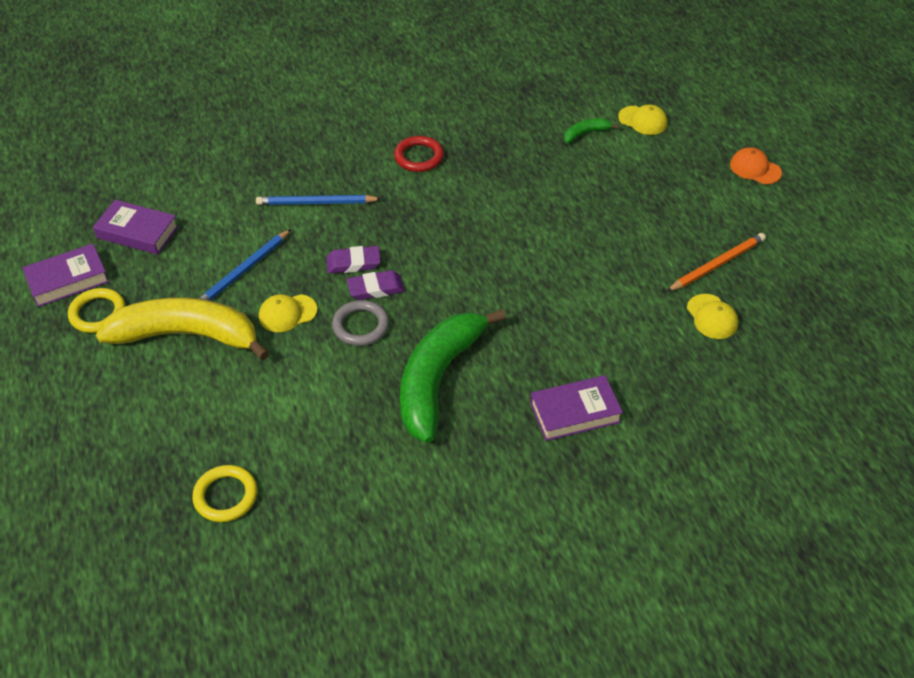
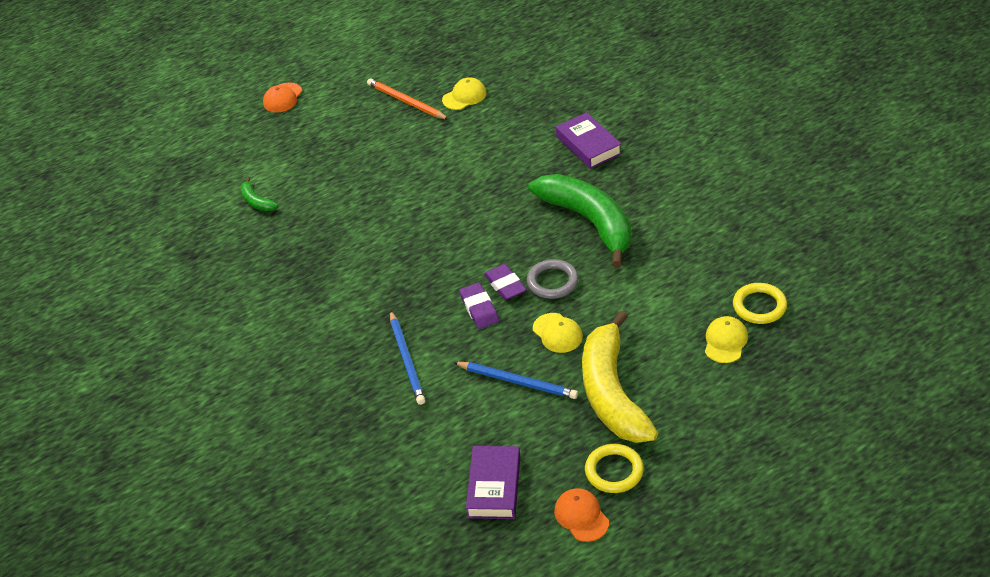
camera: 100 degrees left, 5 degrees down
purple book [22,243,109,307] -> orange cap [554,488,609,542]
red ring [394,136,444,172] -> none
green banana [400,309,506,443] -> green banana turned 135 degrees counterclockwise [528,174,631,268]
yellow cap [618,105,667,135] -> yellow cap moved to [705,316,748,363]

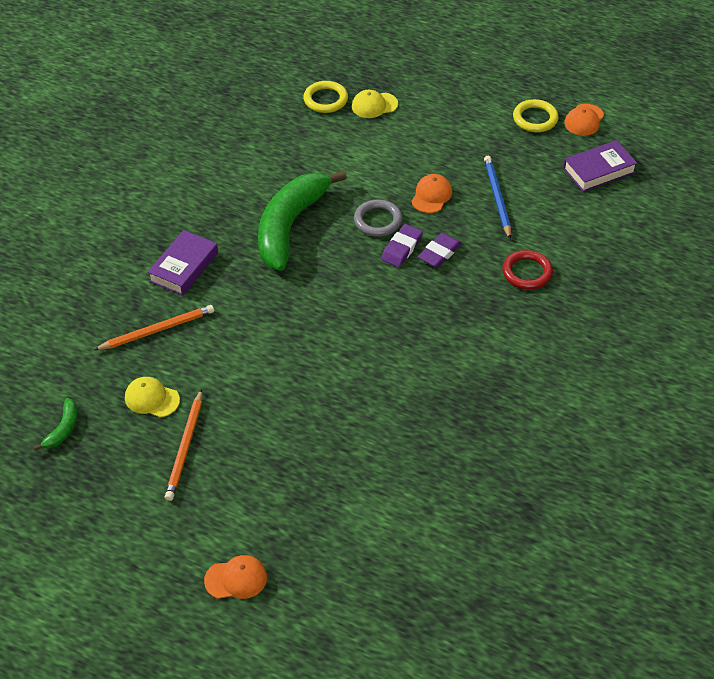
camera: 125 degrees left, 5 degrees up
green banana [240,177,278,211] -> green banana moved to [33,398,78,451]
blue pencil [390,310,425,405] -> red ring [503,250,553,290]
yellow cap [533,313,583,353] -> orange cap [411,174,452,213]
yellow banana [582,311,658,443] -> none
none -> orange pencil [94,305,214,350]

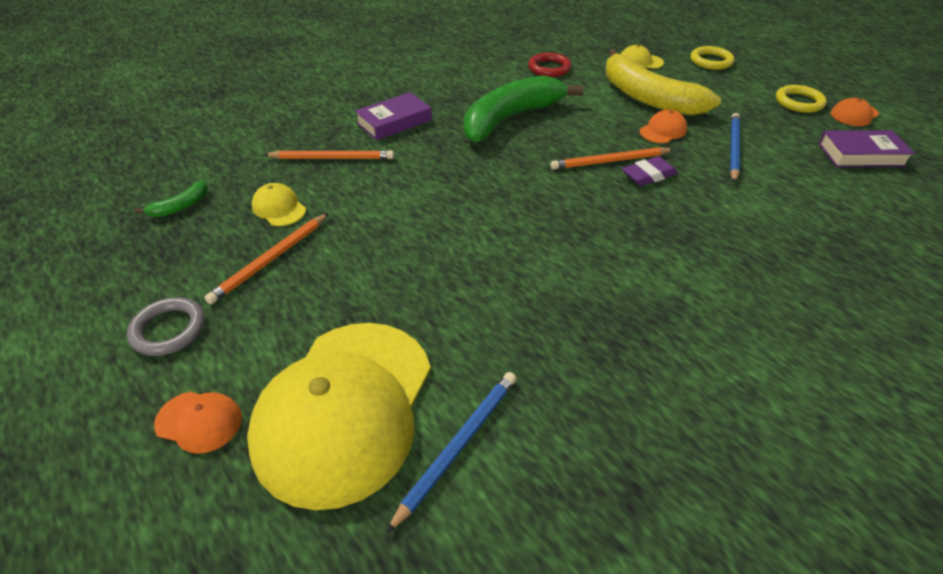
camera: 25 degrees right, 5 degrees down
yellow ring [303,81,348,113] -> yellow ring moved to [690,46,735,70]
grey ring [354,199,402,237] -> grey ring moved to [127,297,205,356]
purple eraser [381,224,423,267] -> orange pencil [551,147,674,170]
red ring [503,250,553,290] -> red ring moved to [528,53,571,77]
none -> yellow cap [247,323,431,510]
none -> blue pencil [386,372,516,533]
none -> yellow banana [606,49,721,116]

